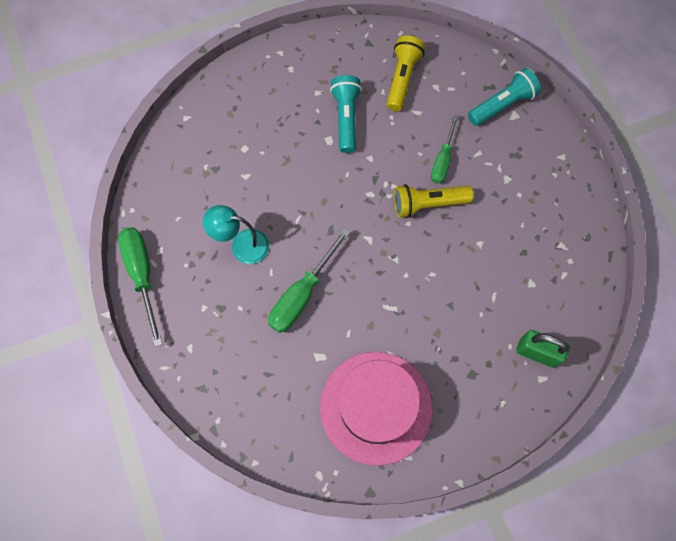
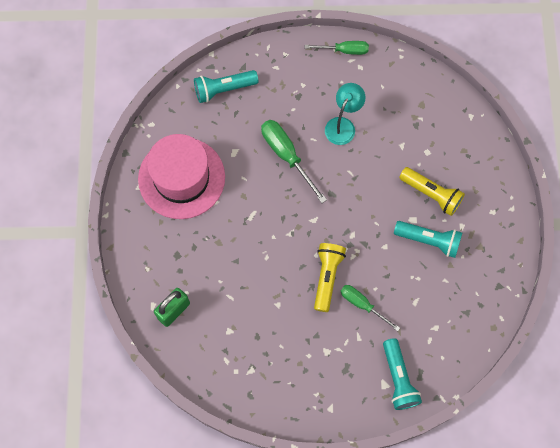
camera: 110 degrees right, 0 degrees up
green screwdriver [118,227,163,347] -> green screwdriver [305,41,369,55], size x0.65
yellow flashlight [387,36,425,111] -> yellow flashlight moved to [399,167,465,216]
none -> turquoise flashlight [194,70,259,103]

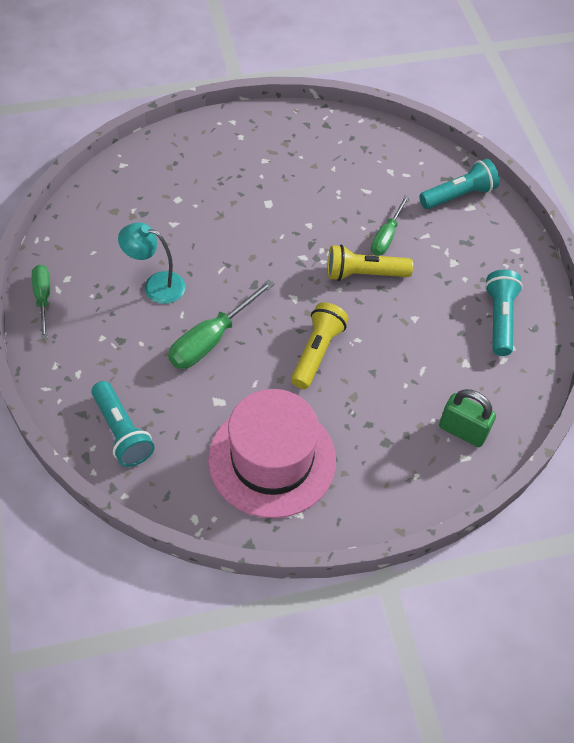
camera: 105 degrees left, 15 degrees down
turquoise flashlight [394,221,462,258] -> turquoise flashlight moved to [485,270,523,356]
yellow flashlight [399,167,465,216] -> yellow flashlight moved to [291,302,349,389]

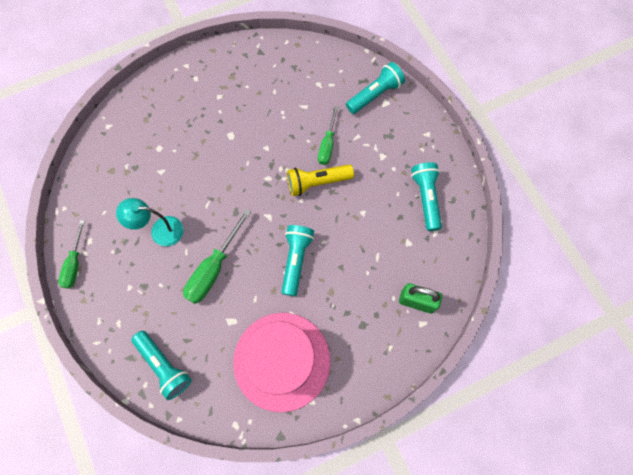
camera: 10 degrees left, 15 degrees up
green screwdriver [32,265,50,339] -> green screwdriver turned 150 degrees counterclockwise [58,220,85,288]
yellow flashlight [291,302,349,389] -> turquoise flashlight [281,225,314,296]

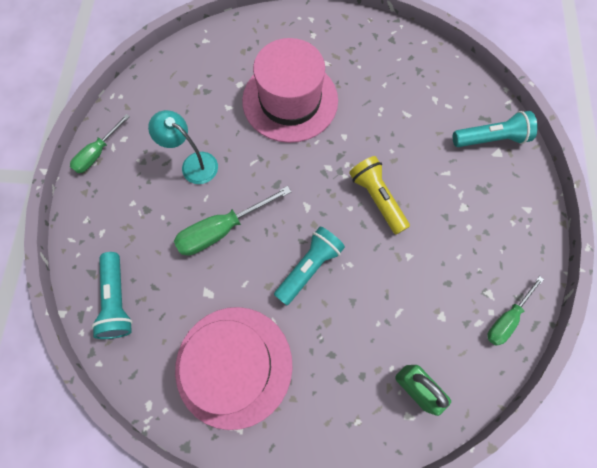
camera: 30 degrees right, 0 degrees up
yellow flashlight [287,164,354,196] -> yellow flashlight turned 45 degrees clockwise [349,156,410,235]
green screwdriver [318,106,338,165] -> green screwdriver moved to [487,276,544,346]
turquoise flashlight [411,162,442,231] -> none
none -> pink hat [242,38,338,143]

